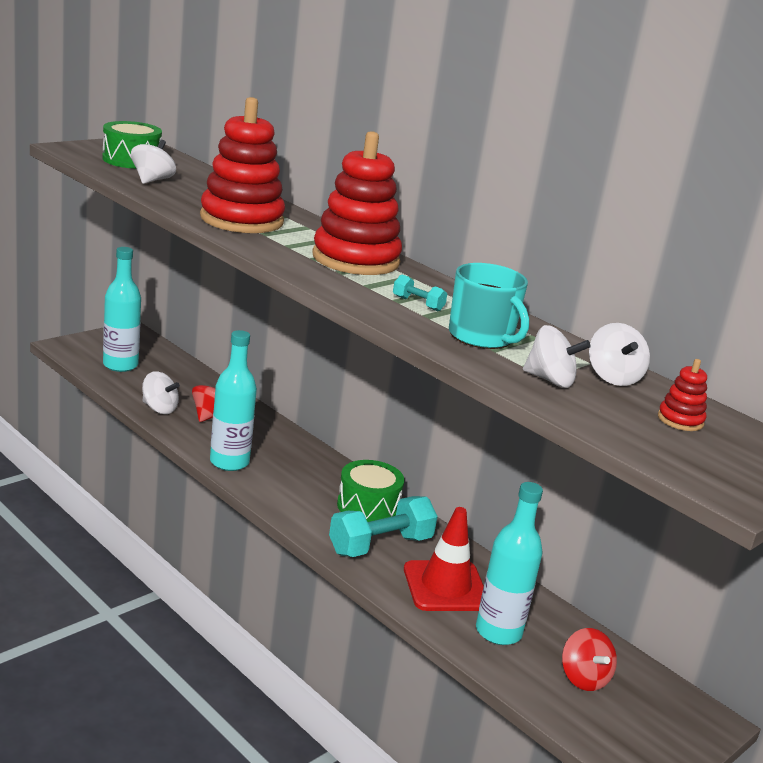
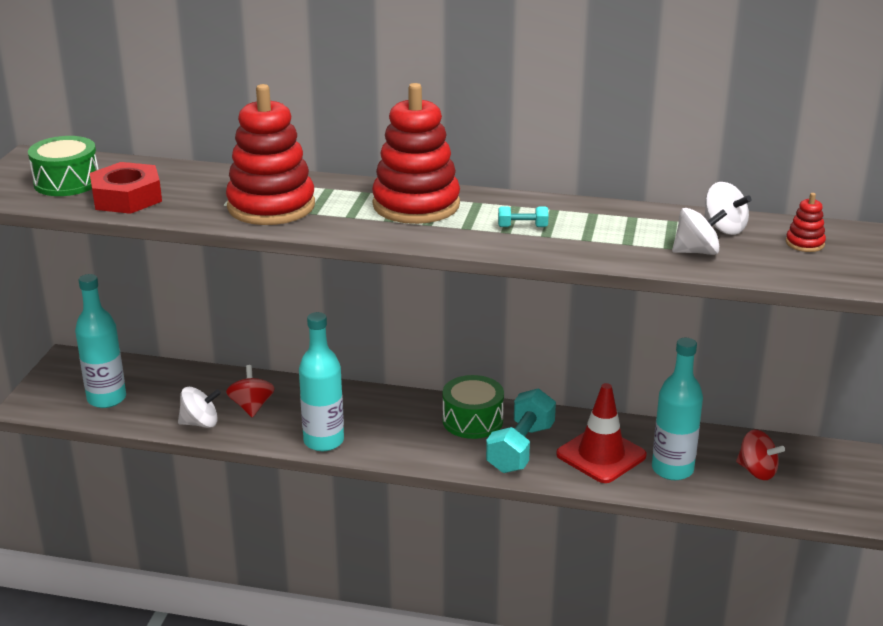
camera: 30 degrees left, 5 degrees up
white spinning top [131,140,176,184] -> red nut [90,162,162,214]
turquoise mug [449,263,529,349] -> none

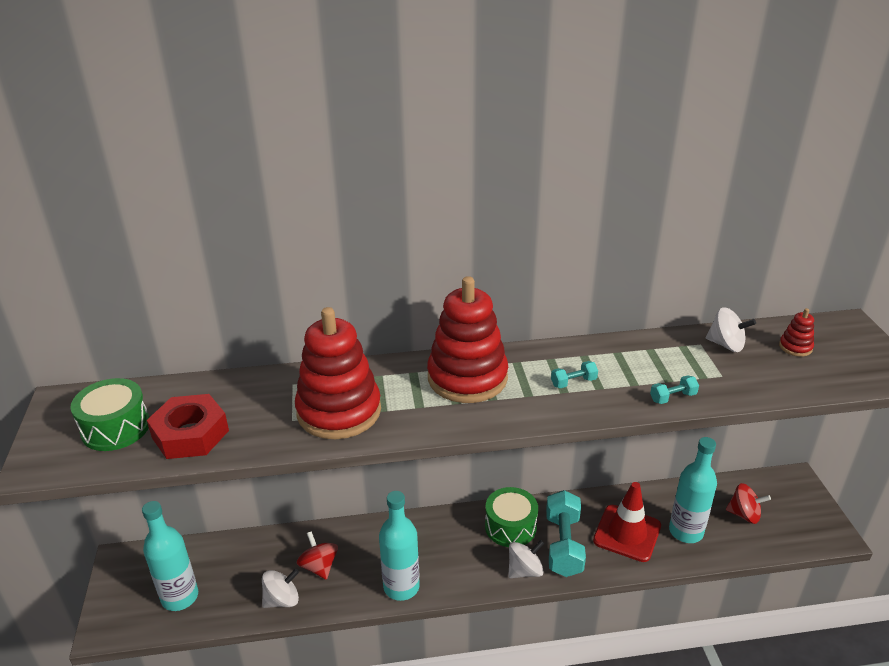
camera: 20 degrees left, 5 degrees up
white spinning top [672,208,727,255] -> white spinning top moved to [508,540,544,578]
none -> turquoise dumbbell [650,375,699,404]

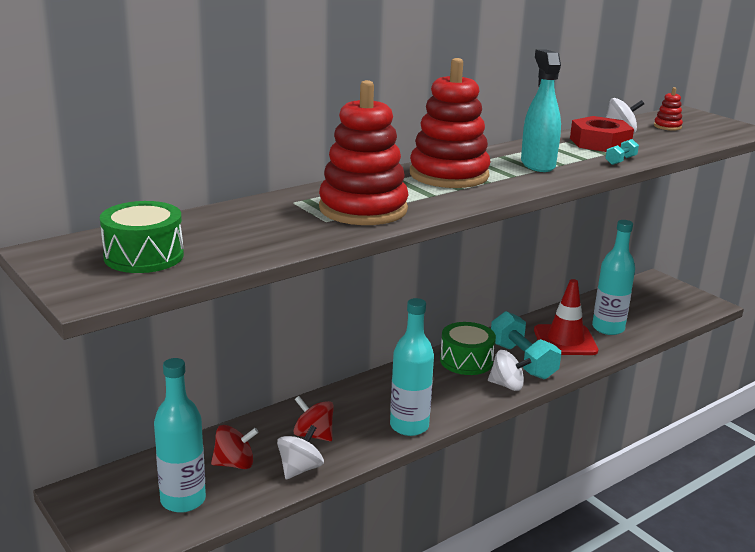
camera: 30 degrees left, 10 degrees down
red nut [147,394,229,459] -> red nut moved to [570,116,634,152]
white spinning top [508,540,544,578] -> white spinning top turned 75 degrees clockwise [488,350,531,391]
turquoise dumbbell [551,361,598,388] -> turquoise spray bottle [521,49,561,172]
red spinning top [726,483,771,524] -> red spinning top moved to [211,425,259,469]

